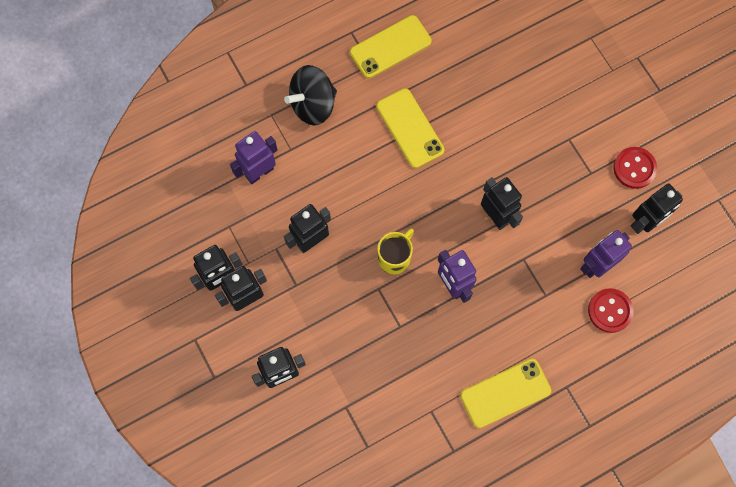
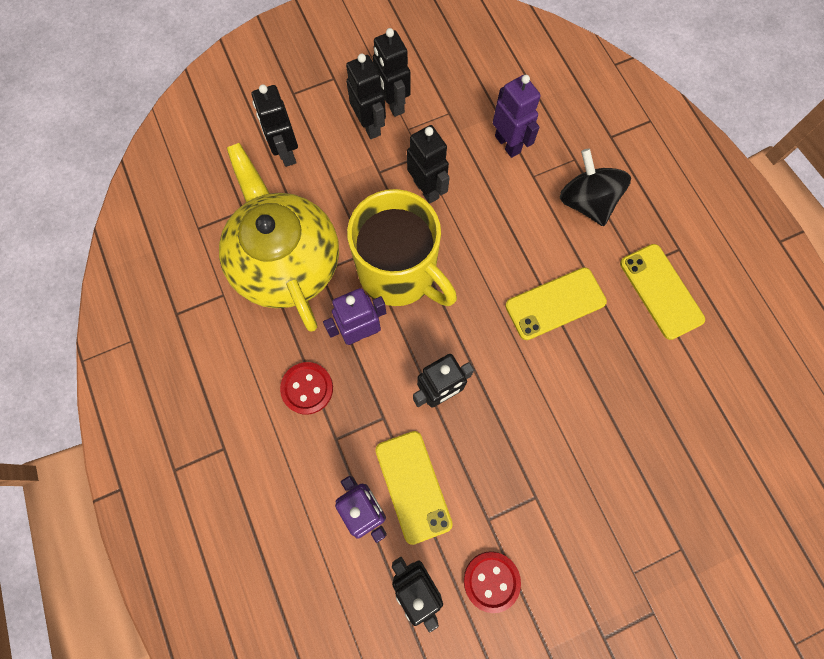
camera: 95 degrees right, 0 degrees up
yellow mug [377,228,414,274] -> yellow mug [347,189,457,306], size x2.09
yellow phone [460,359,551,428] -> yellow phone moved to [376,431,453,545]
red button [588,288,634,333] -> red button moved to [280,362,333,415]
none -> yellow teapot [219,143,339,332]

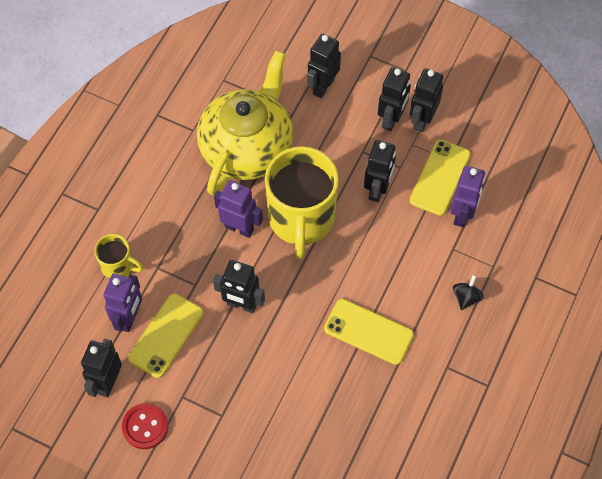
camera: 50 degrees right, 10 degrees down
red button [280,362,333,415] -> none
black spinning top [560,148,631,226] -> black spinning top [453,275,484,310], size x0.53
yellow phone [620,244,705,340] -> yellow phone moved to [410,140,471,216]
none -> yellow mug [94,234,143,279]

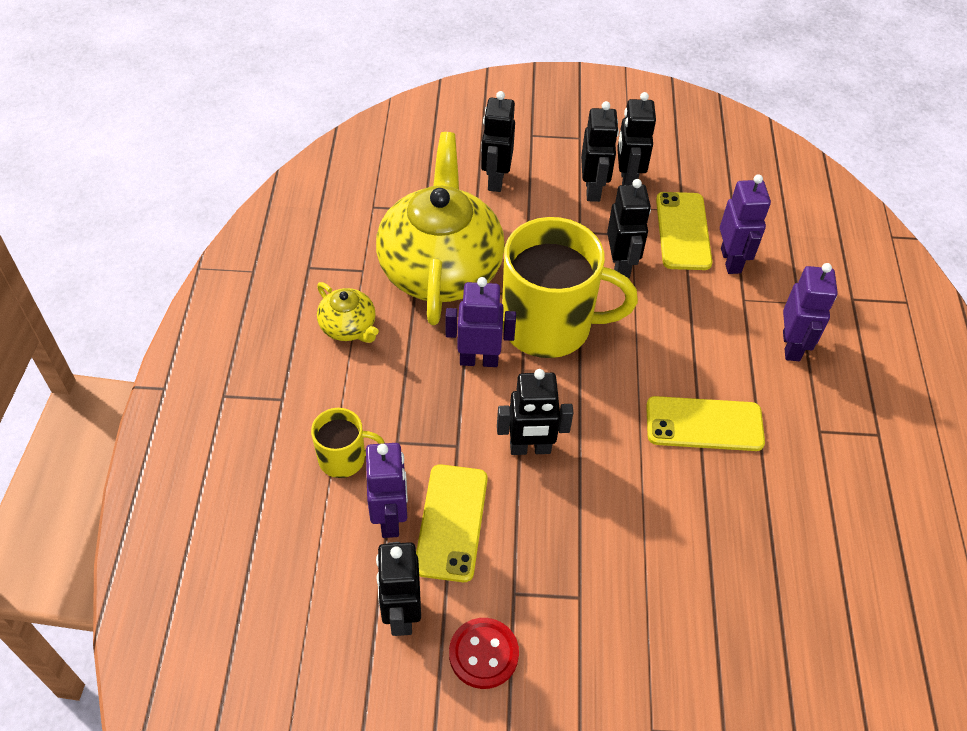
camera: 25 degrees left, 10 degrees down
yellow mug [265,146,339,259] -> yellow mug turned 60 degrees counterclockwise [502,217,638,358]
black spinning top [453,275,484,310] -> purple robot [783,263,838,361]
none -> yellow teapot [317,282,379,343]

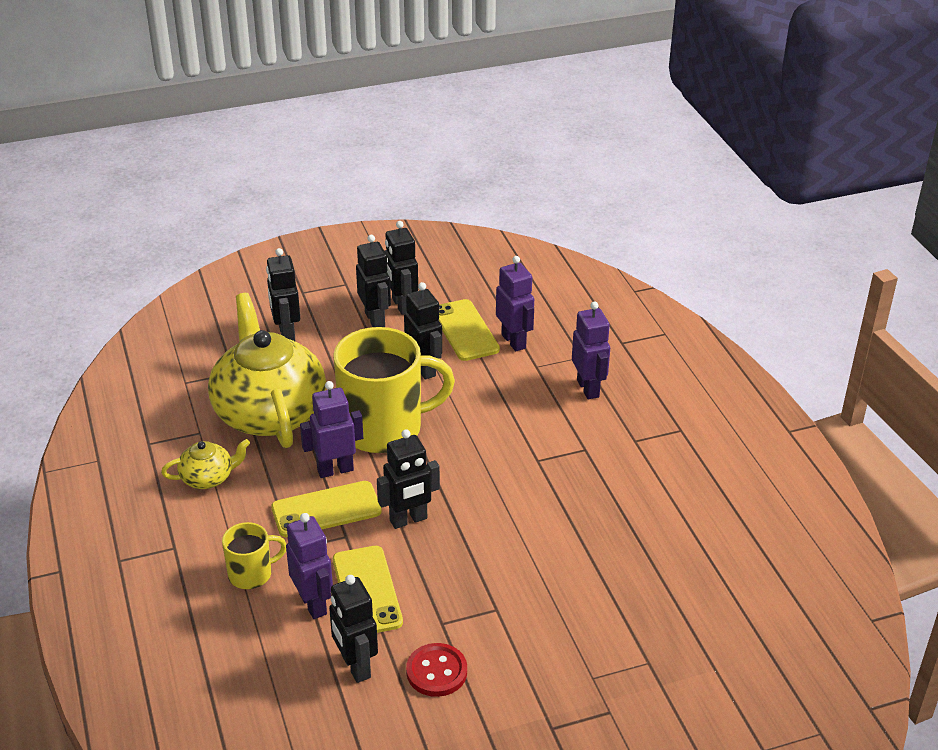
camera: 20 degrees left, 15 degrees down
yellow teapot [317,282,379,343] -> yellow teapot turned 45 degrees counterclockwise [161,439,250,489]
yellow phone [646,396,765,451] -> yellow phone moved to [271,481,382,537]

